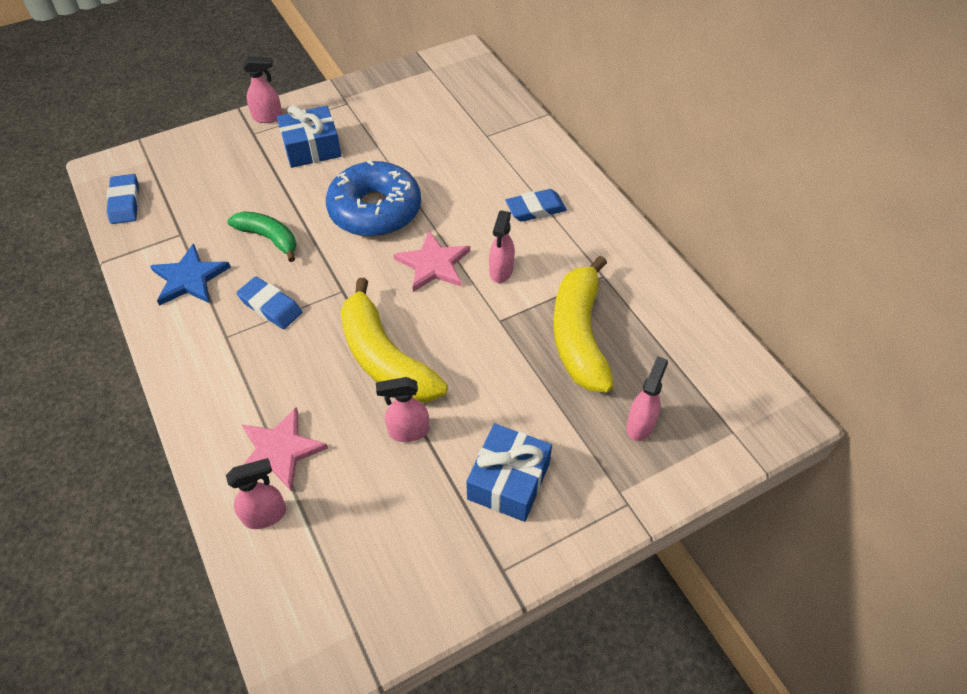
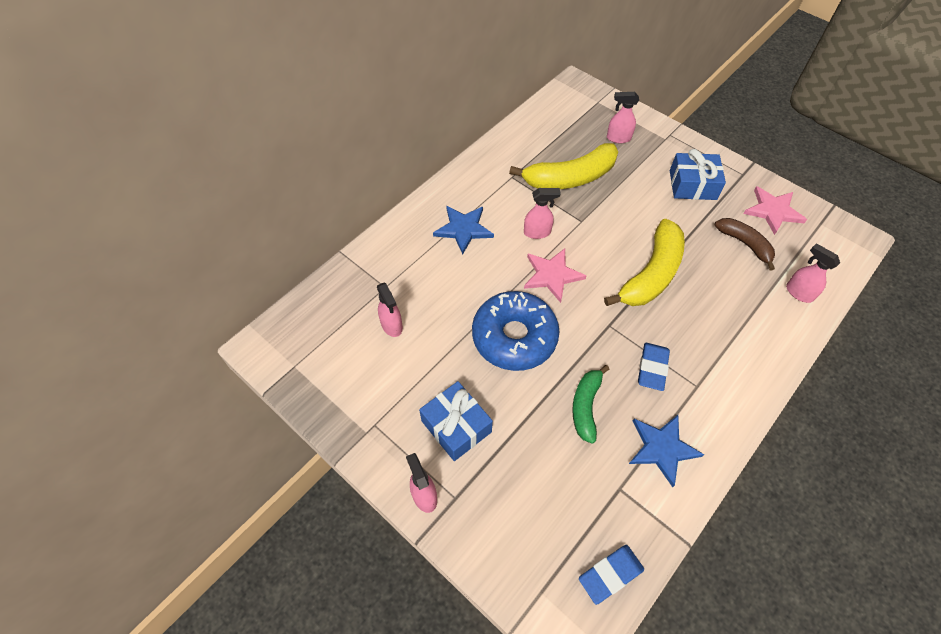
camera: 110 degrees left, 5 degrees up
pink star [242,407,328,492] -> pink star moved to [743,186,807,235]
pink spray bottle [376,377,429,442] -> pink spray bottle moved to [377,282,403,337]
blue eraser [505,189,567,222] -> blue star [433,206,494,254]
none -> brown banana [715,218,775,270]

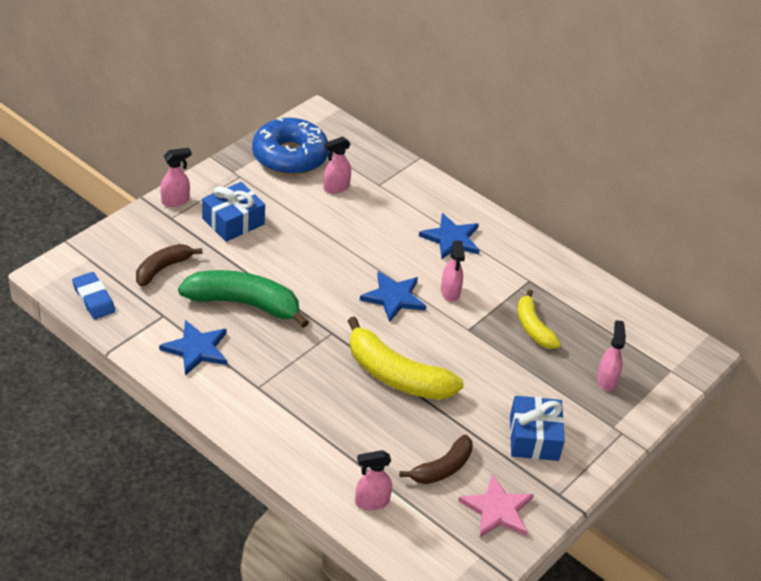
camera: 85 degrees right, 15 degrees down
blue donut [472,291,560,371] -> blue donut moved to [252,118,329,175]
yellow banana [509,143,618,189] -> yellow banana [517,289,561,349], size x0.60
pink star [524,248,586,303] -> blue star [360,271,426,322]
green banana [572,365,609,444] -> green banana [178,270,309,328], size x1.67
blue eraser [638,343,670,391] -> none
pink spray bottle [786,243,840,303] -> pink spray bottle turned 150 degrees counterclockwise [355,450,392,511]
none -> brown banana [136,244,202,286]

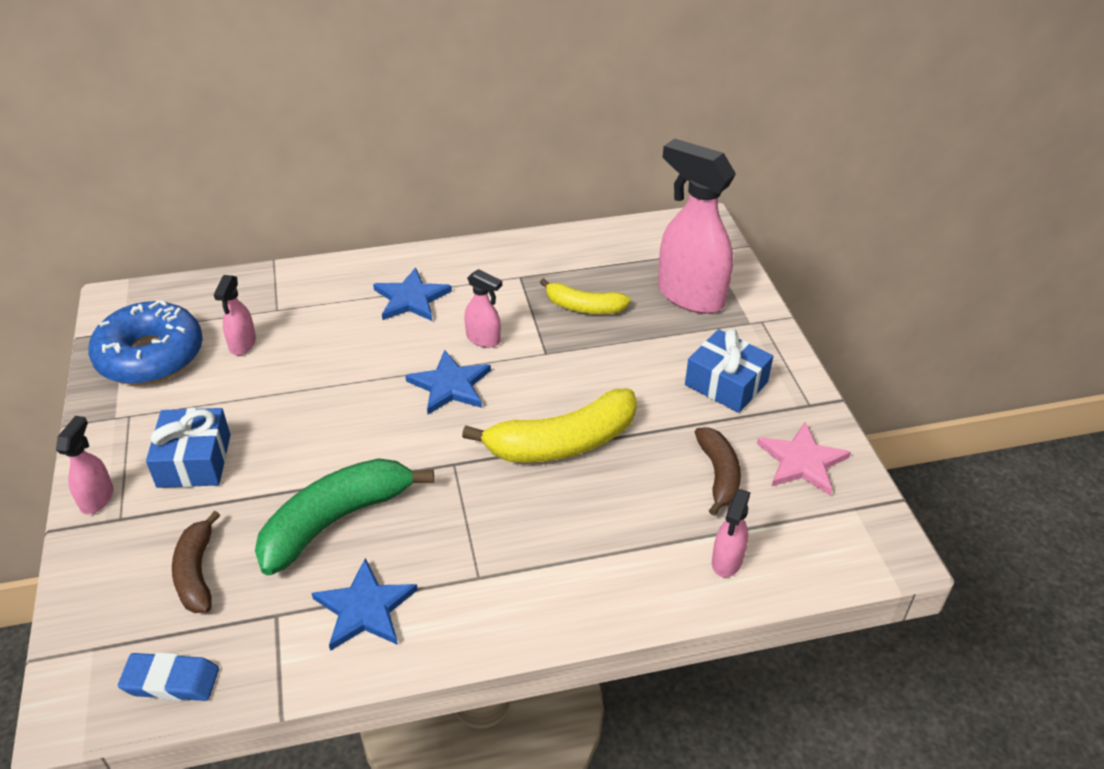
camera: 50 degrees left, 0 degrees up
pink spray bottle [597,320,626,391] -> pink spray bottle [658,139,736,314], size x2.09

